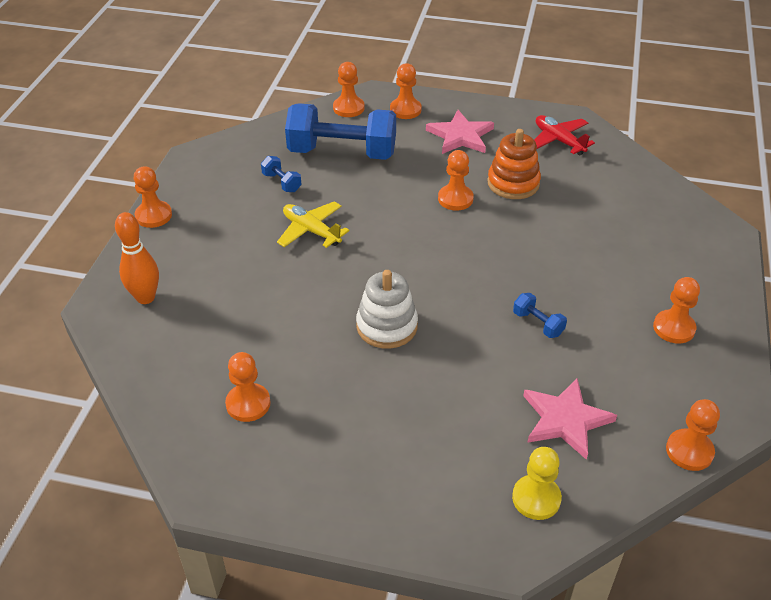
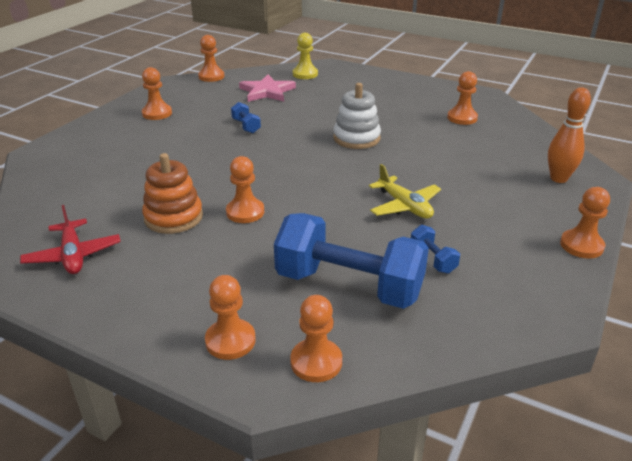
camera: 165 degrees left, 10 degrees down
pink star [426,110,494,154] -> none

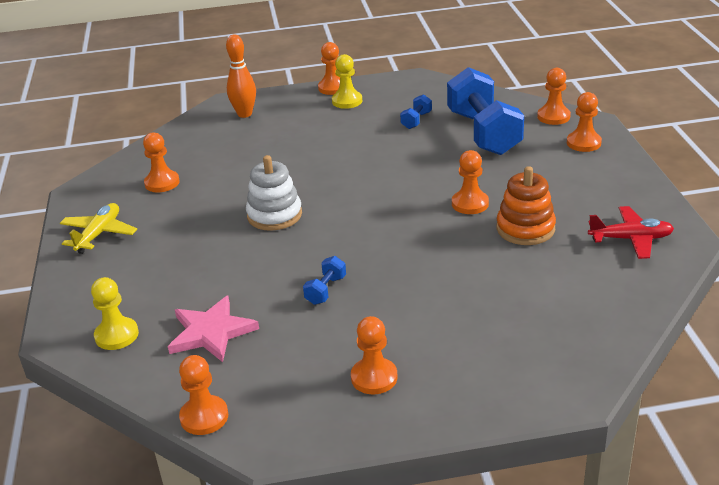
camera: 125 degrees left, 0 degrees up
red plane [20,205,121,274] -> red plane turned 60 degrees clockwise [588,206,674,259]
yellow plane [369,164,441,219] -> yellow plane moved to [60,203,137,254]
none -> yellow pawn [332,54,362,109]

